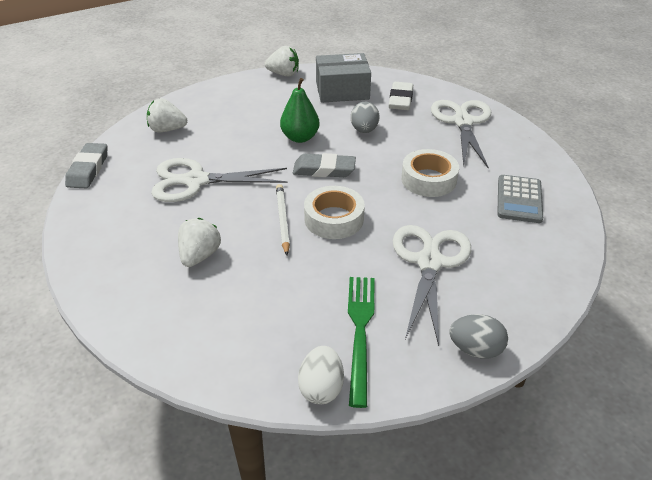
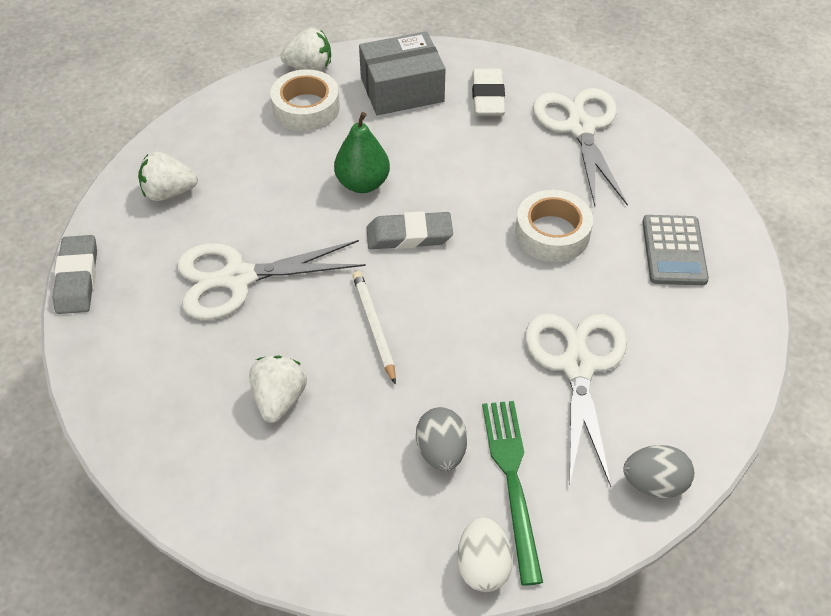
camera: 10 degrees left, 10 degrees up
white tape [304,186,365,239] -> white tape moved to [270,69,340,131]
grey egg [351,102,380,133] -> grey egg moved to [416,407,467,471]

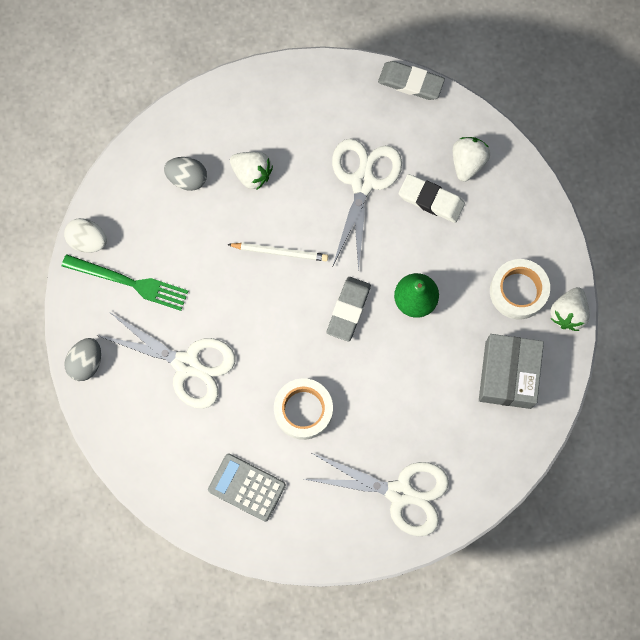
camera: 115 degrees right, 25 degrees up
grey egg [416,407,467,471] -> grey egg moved to [164,157,207,191]
white eraser [472,69,505,116] -> white eraser moved to [399,174,465,223]

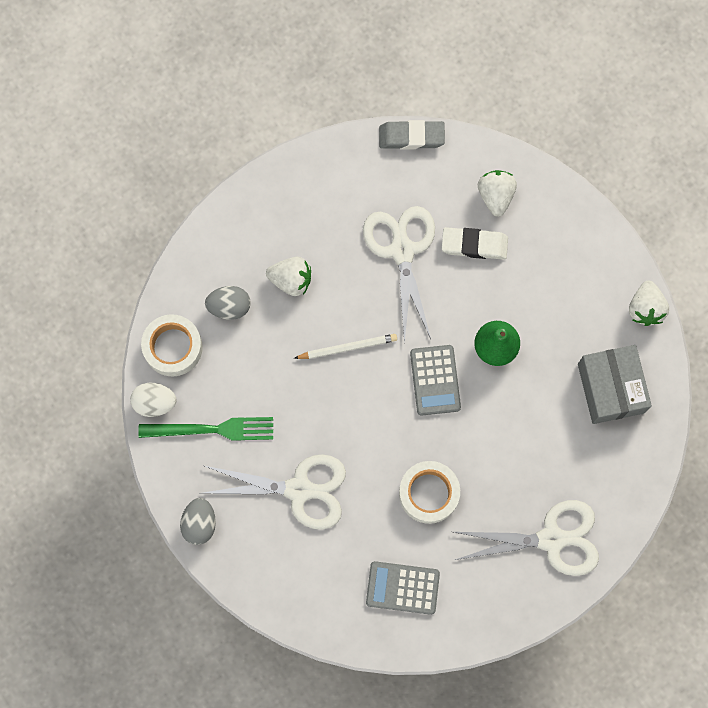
camera: 20 degrees left, 0 degrees up
grey eraser [327,277,371,342] -> grey calculator [410,345,461,416]
white tape [490,259,550,319] -> white tape moved to [141,314,203,377]

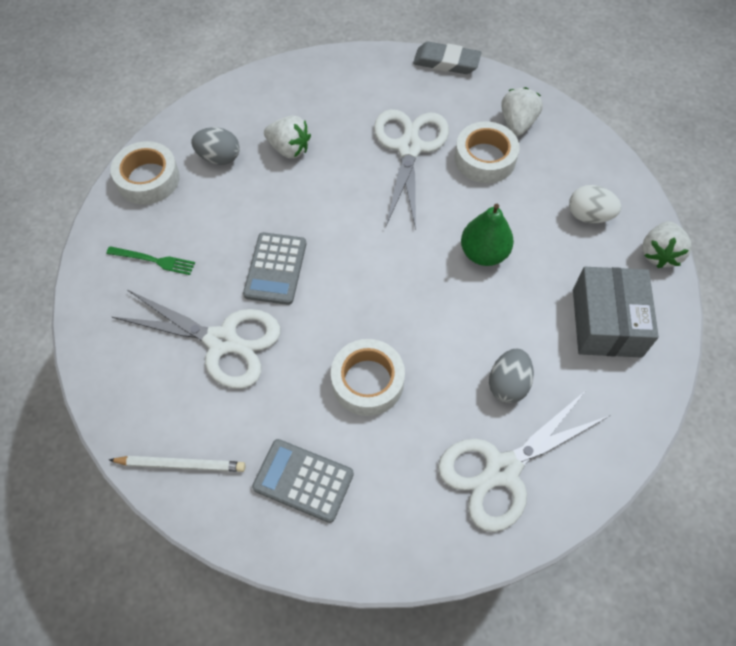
camera: 15 degrees right, 15 degrees down
white egg [130,383,176,417] -> white egg moved to [569,185,621,223]
green fork [138,417,273,441] -> green fork [106,246,195,275], size x0.60
grey egg [180,498,216,545] -> grey egg moved to [489,348,534,403]
white pencil [294,334,397,359] -> white pencil moved to [109,456,245,472]
grey calculator [410,345,461,416] -> grey calculator moved to [243,232,306,305]
white eraser [442,227,508,260] -> white tape [455,122,520,183]
white scissors [454,500,599,576] -> white scissors turned 135 degrees clockwise [438,391,609,532]

